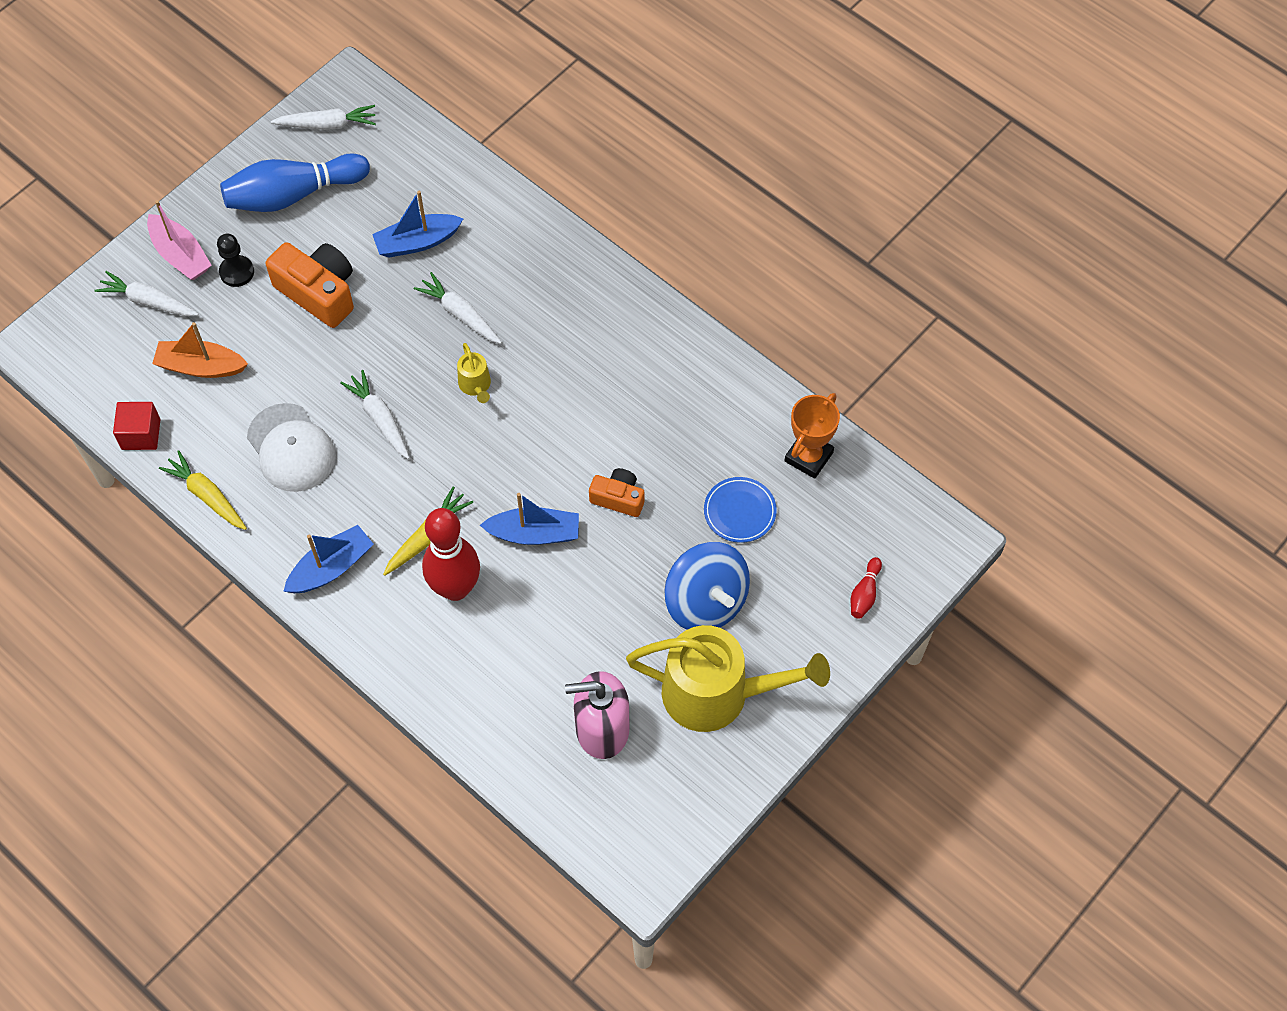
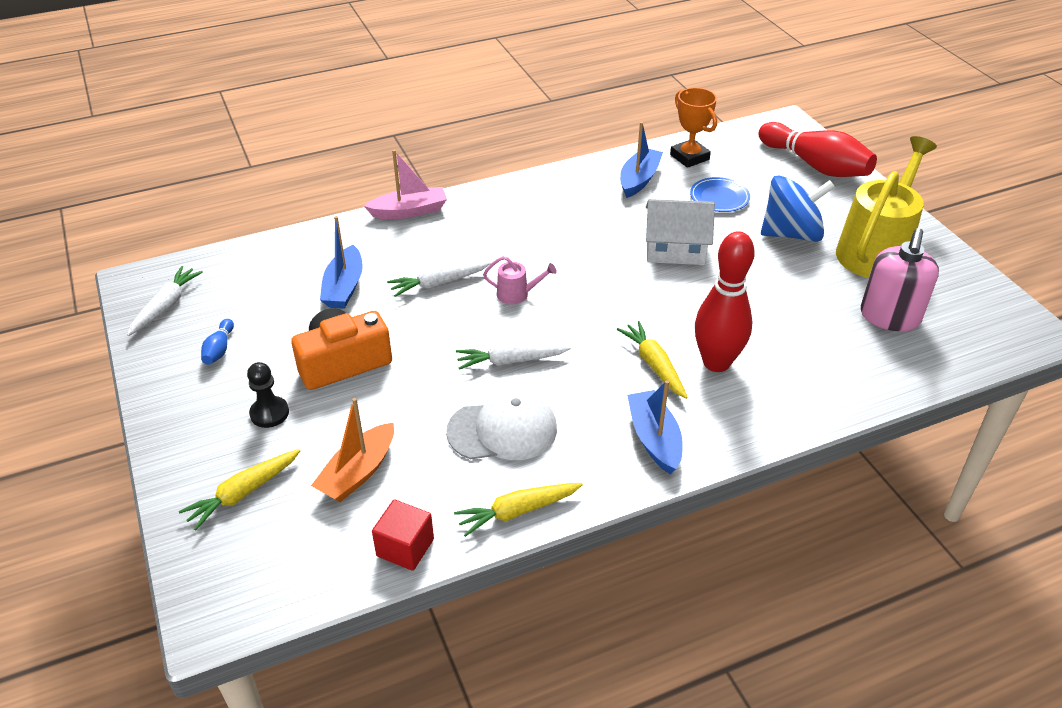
camera: 65 degrees left, 20 degrees down
white carrot [94,271,199,316] -> yellow carrot [179,449,300,531]
pink boat [147,200,212,280] -> pink boat moved to [364,150,447,219]
blue bowling pin [220,153,370,212] -> blue bowling pin [201,319,234,365], size x0.43
yellow watering can [457,343,491,403] -> pink watering can [483,256,557,304]
blue boat [480,493,579,545] -> blue boat moved to [620,122,663,198]
orange camera [589,468,644,517] -> white house [646,199,715,265]
red bowling pin [851,557,882,619] -> red bowling pin [758,122,877,177], size x2.33

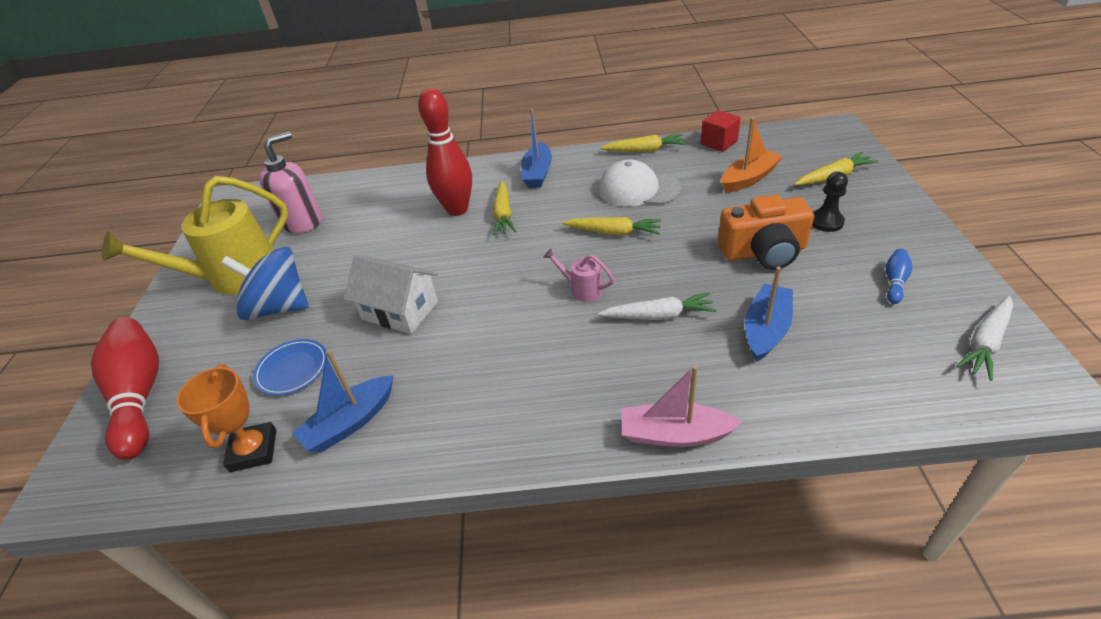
camera: 155 degrees left, 0 degrees up
white carrot [456,342,571,370] -> yellow carrot [562,217,661,235]

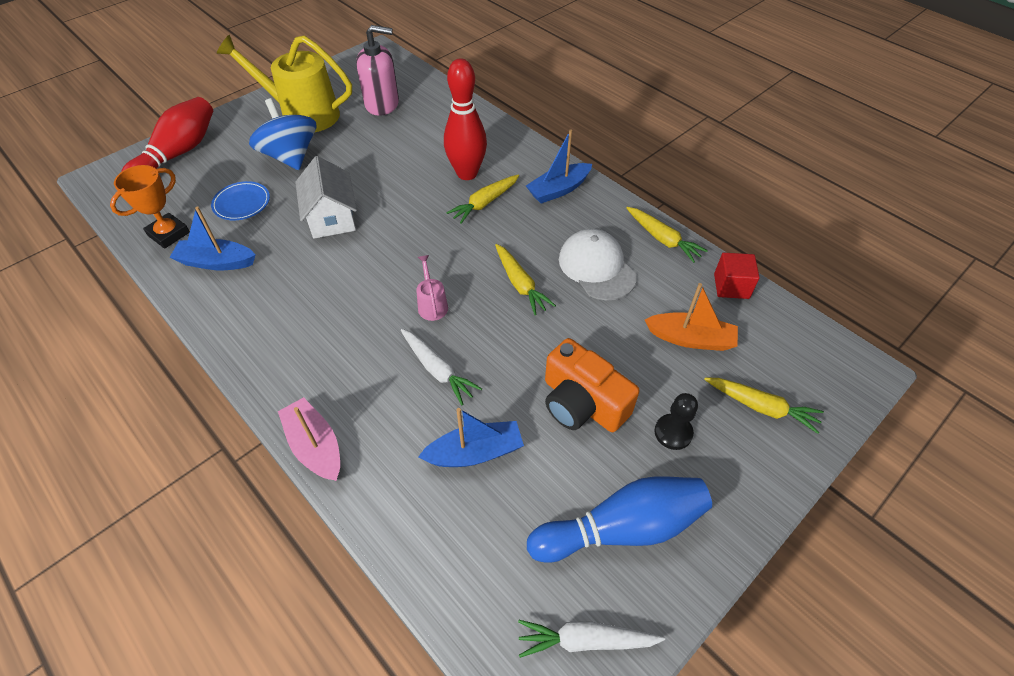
camera: 45 degrees right, 10 degrees up
blue bowling pin [886,249,913,304] -> blue bowling pin [527,476,712,563], size x2.33

